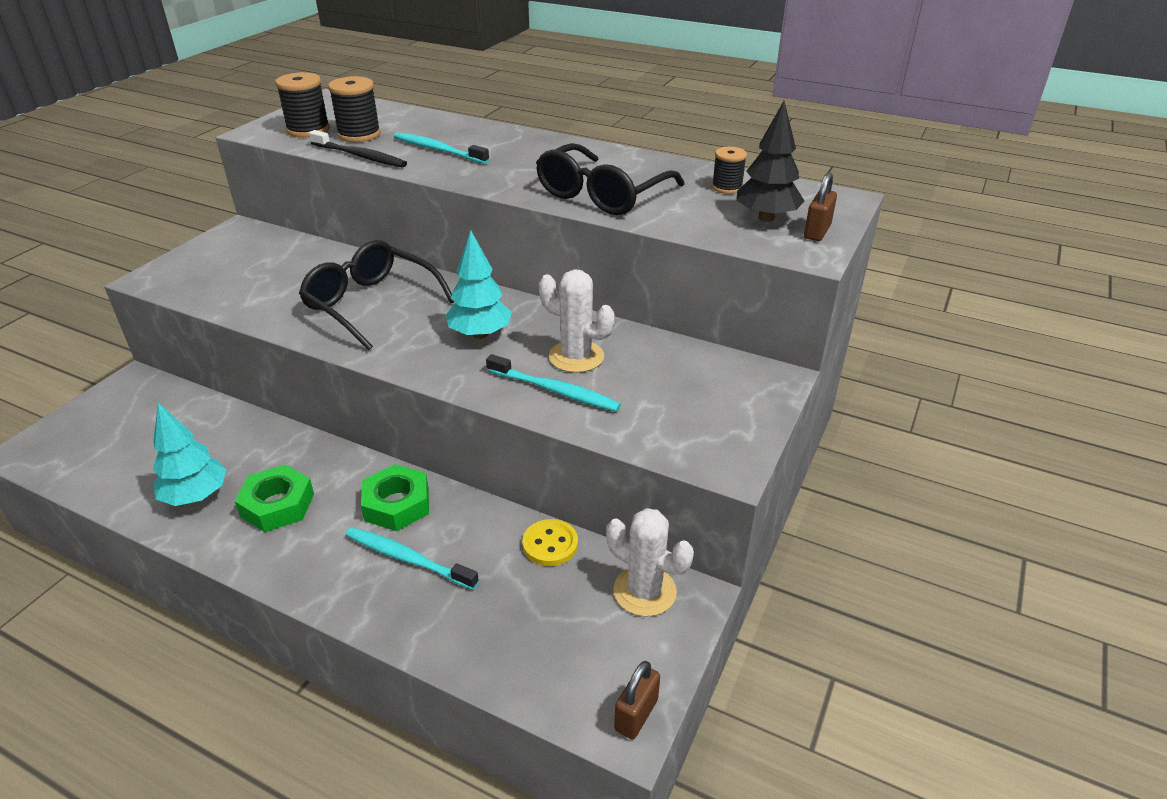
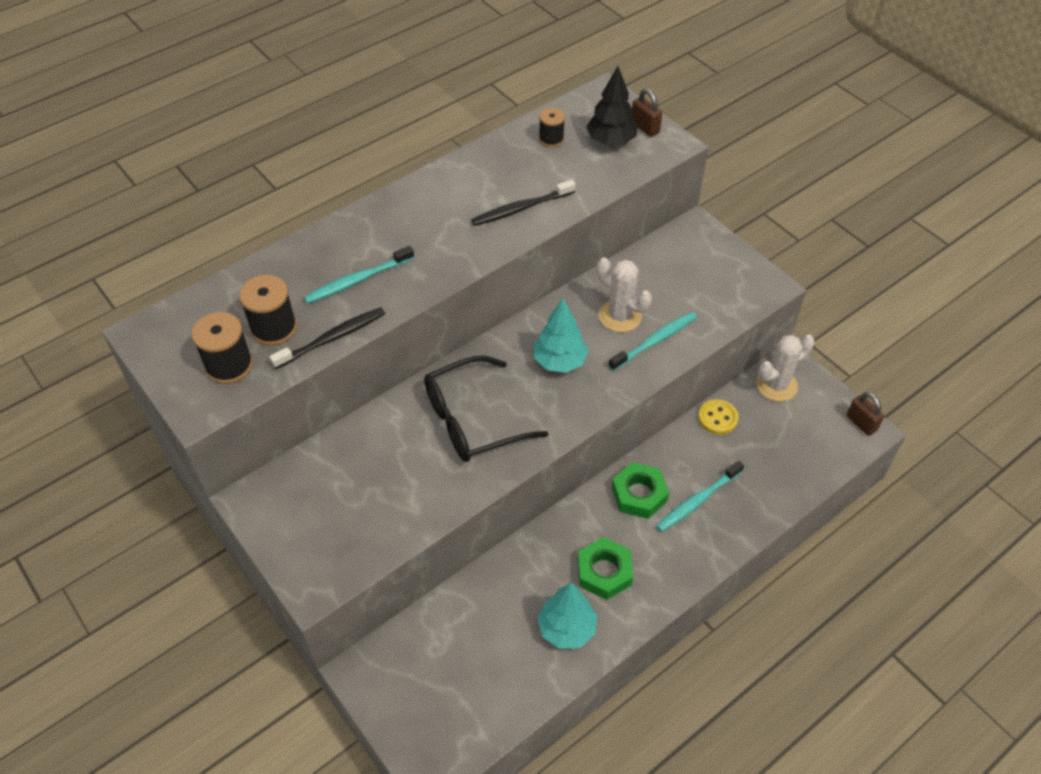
camera: 65 degrees left, 15 degrees up
black glasses [536,143,685,215] -> black toothbrush [471,180,576,226]
white cactus [539,269,615,373] -> white cactus turned 75 degrees clockwise [597,257,652,332]

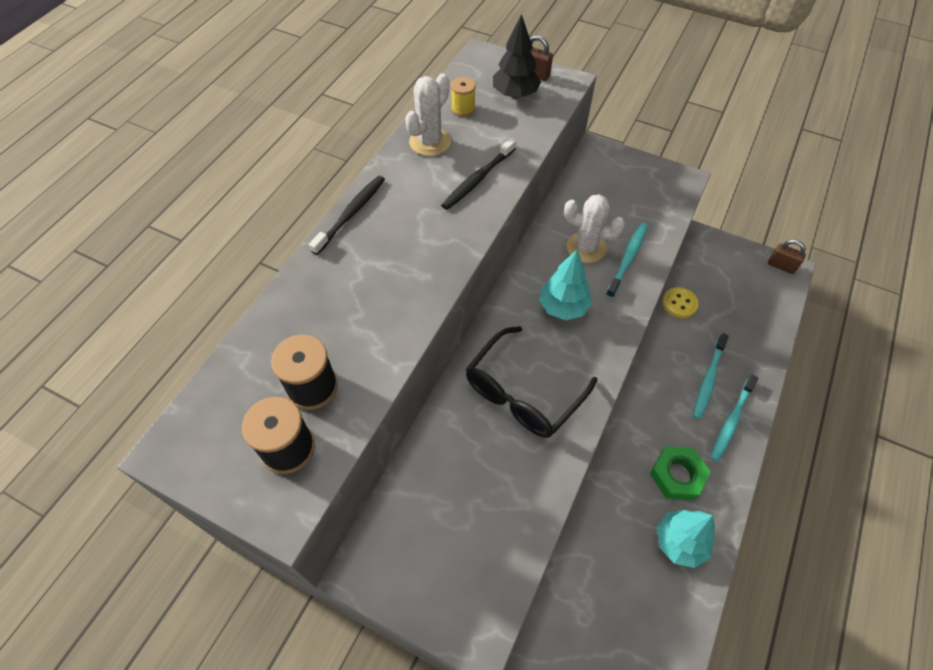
camera: 25 degrees left, 5 degrees up
black toothbrush [269,307,385,369] -> black toothbrush moved to [309,176,385,255]
turquoise toothbrush [304,246,414,304] -> turquoise toothbrush moved to [710,375,758,462]
black spool [539,108,565,148] -> yellow spool [451,77,476,117]
green nut [612,462,669,519] -> none
white cactus [756,335,815,401] -> white cactus moved to [405,73,451,156]

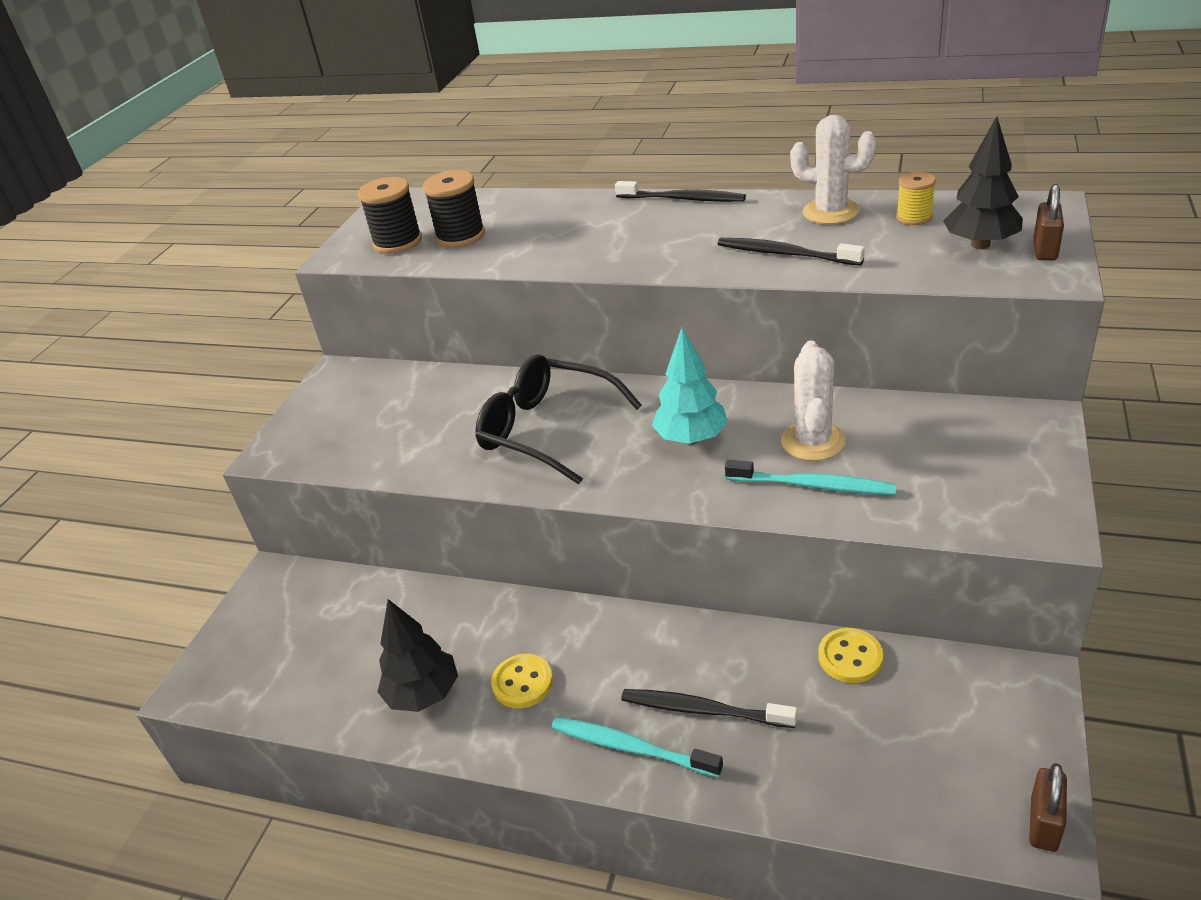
camera: 85 degrees right, 20 degrees down
green nut [650,446,711,500] -> yellow button [491,654,553,708]
turquoise tree [657,510,715,568] -> black tree [377,599,458,712]
turquoise toothbrush [693,333,729,419] -> black toothbrush [621,689,797,728]

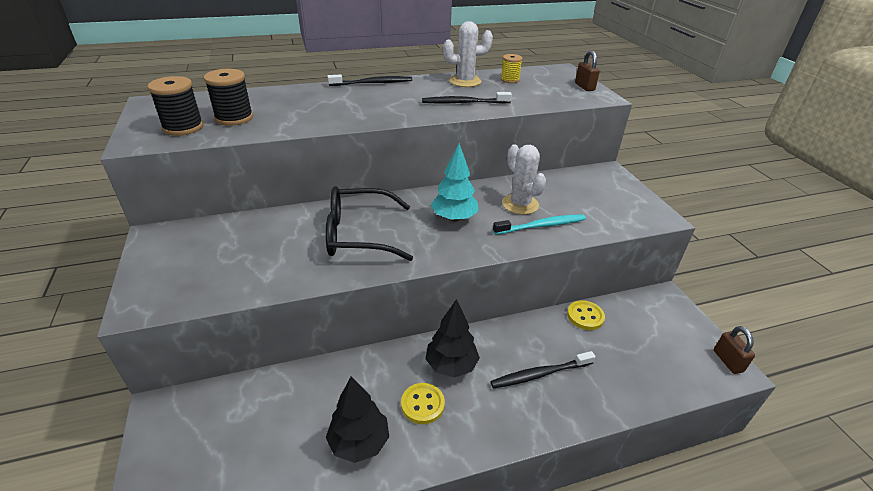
camera: 40 degrees left, 0 degrees up
turquoise toothbrush [552,717,723,777] -> none
black tree [943,116,1023,249] -> black tree moved to [425,299,480,378]

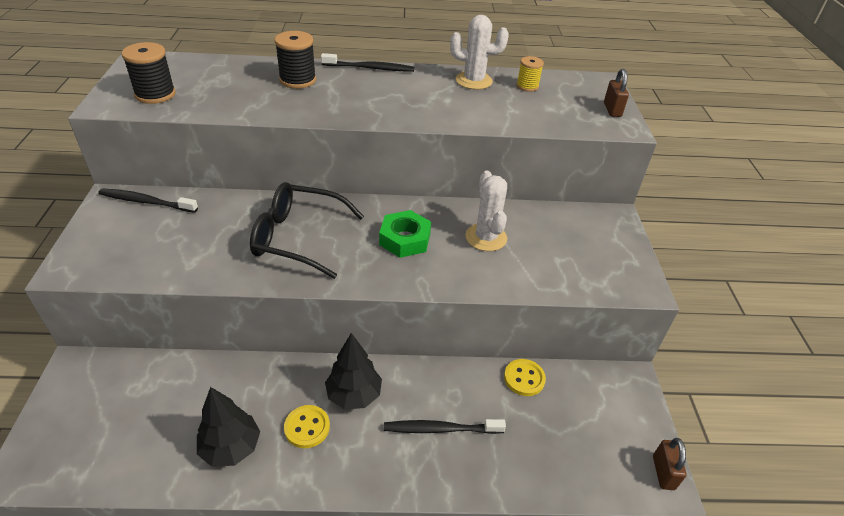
camera: 15 degrees right, 5 degrees up
black spool [204,69,253,126] -> black spool moved to [274,31,316,89]
black toothbrush [422,92,512,104] -> black toothbrush moved to [98,188,198,213]
turquoise tree [431,143,478,222] -> green nut [379,210,431,258]
turquoise toothbrush [493,214,586,235] -> none

